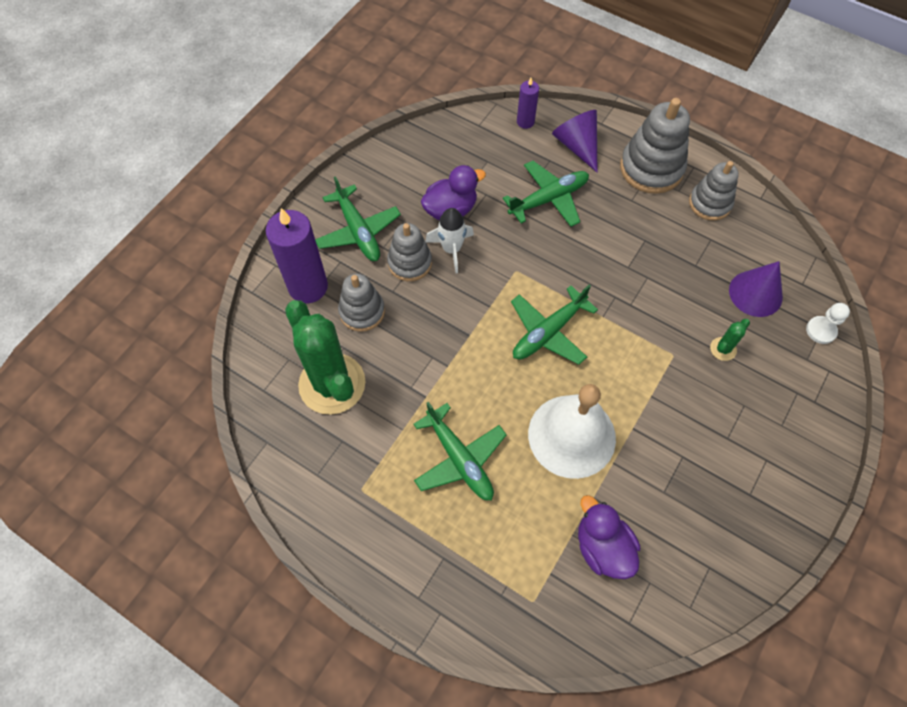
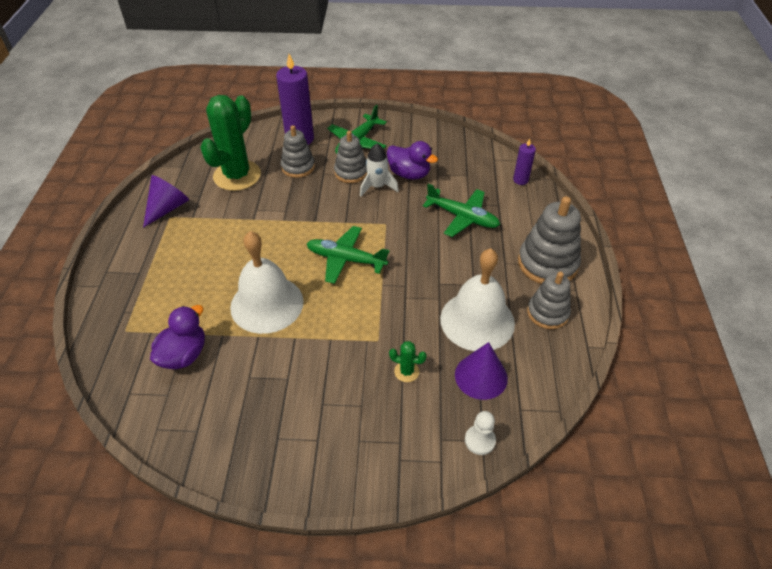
camera: 60 degrees right, 15 degrees down
green plane [413,401,507,500] -> none
purple cone [552,110,597,172] -> purple cone moved to [143,175,189,228]
none -> white bell [440,248,515,351]

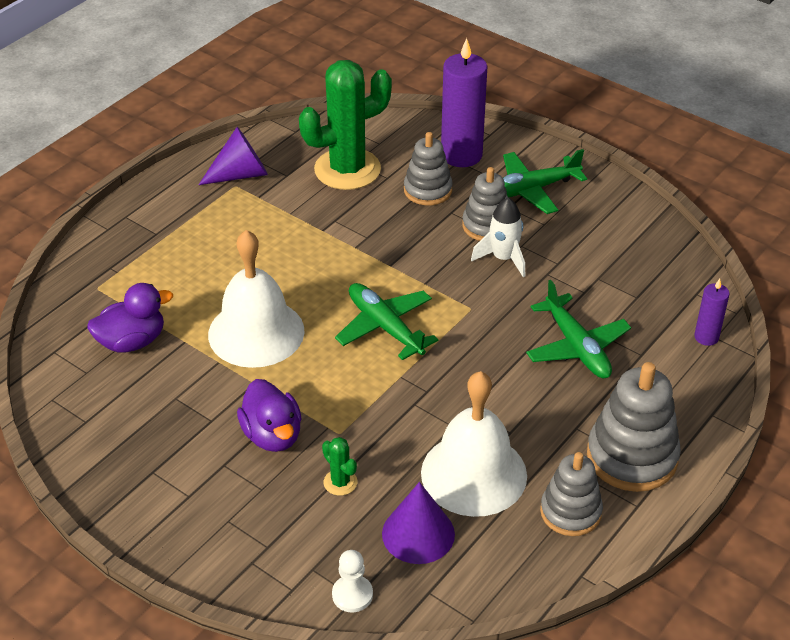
camera: 35 degrees right, 5 degrees down
purple duck [387,141,438,179] -> purple duck moved to [237,379,302,452]

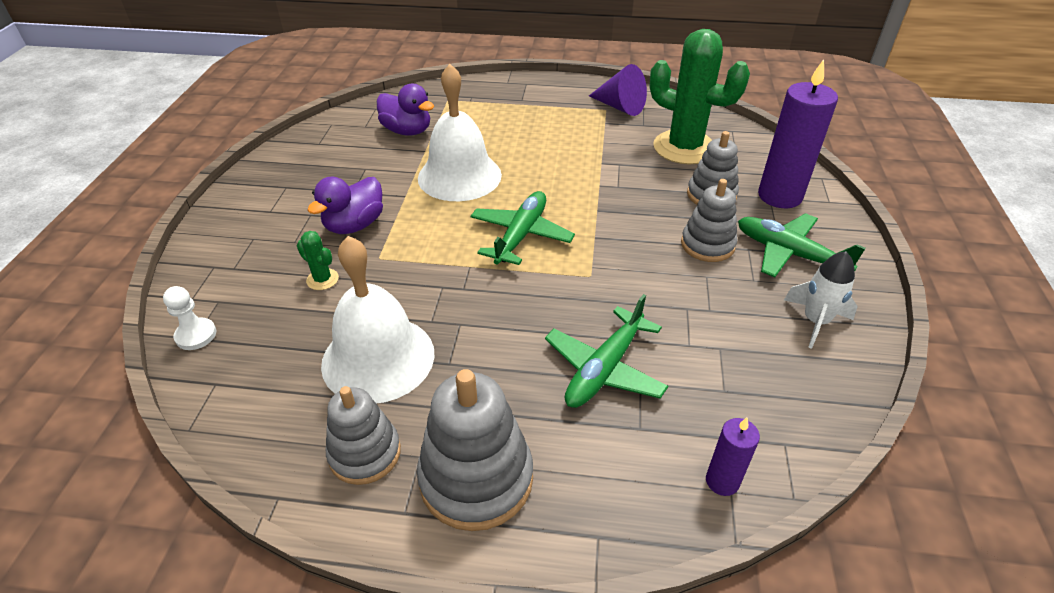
camera: 60 degrees right, 0 degrees up
green cactus [322,437,357,496] -> green cactus turned 75 degrees counterclockwise [297,231,339,290]
purple cone [382,482,455,564] -> none
white rocket [471,198,525,277] -> white rocket moved to [784,251,858,349]

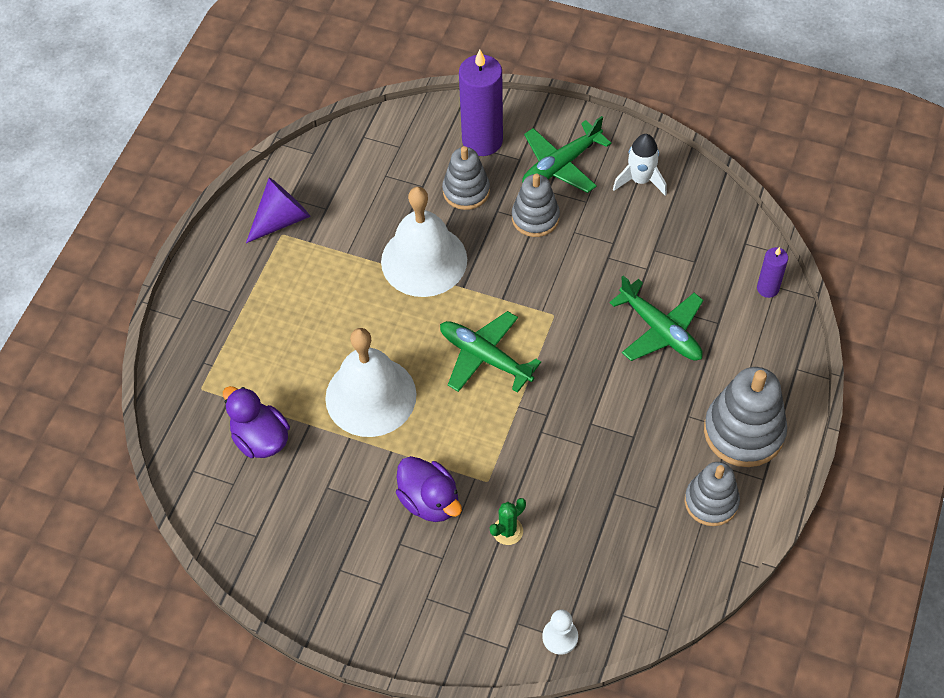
camera: 75 degrees left, 15 degrees up
white bell [321,236,434,403] -> white bell moved to [381,187,467,297]
purple duck [377,84,434,136] -> purple duck turned 90 degrees counterclockwise [223,386,290,458]
green cactus [649,29,750,164] -> none

